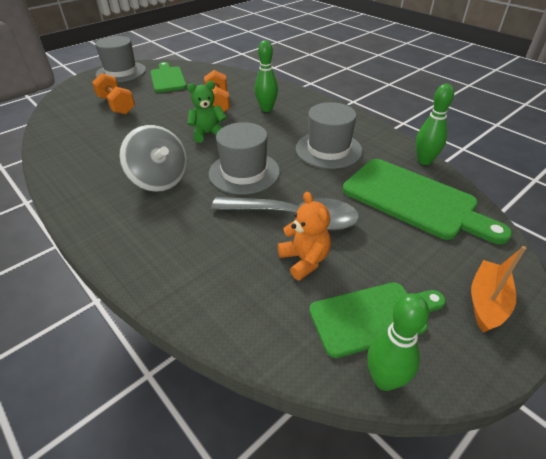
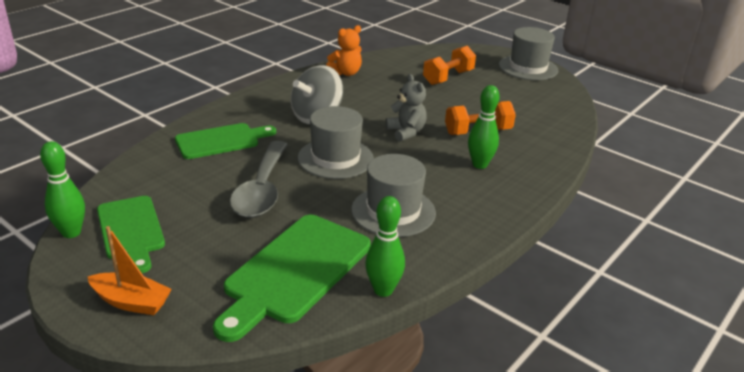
camera: 80 degrees right, 10 degrees down
green cutting board [150,62,187,93] -> green cutting board moved to [175,123,276,159]
green teddy bear [187,81,227,143] -> grey teddy bear [385,74,427,142]
orange teddy bear [278,192,331,281] -> orange teddy bear moved to [326,25,362,76]

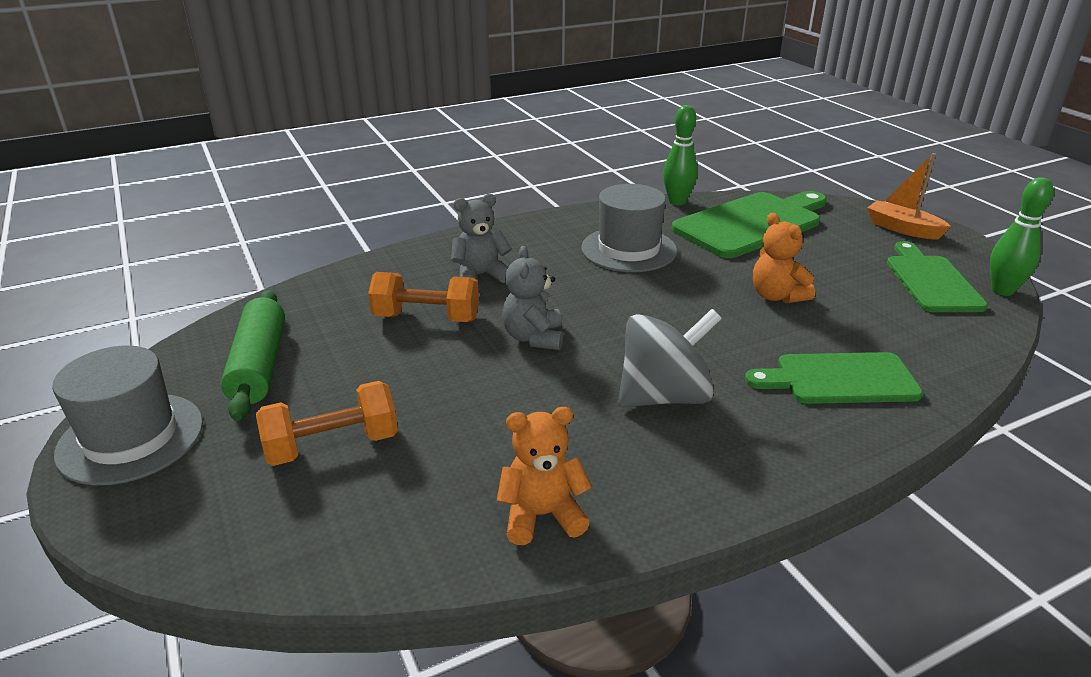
camera: 155 degrees left, 0 degrees up
grey spoon [230,141,288,218] -> orange teddy bear [753,213,815,304]
grey hat [298,106,374,179] -> none
green bowling pin [468,85,499,169] -> grey teddy bear [451,194,512,283]
none -> green rolling pin [221,290,285,421]

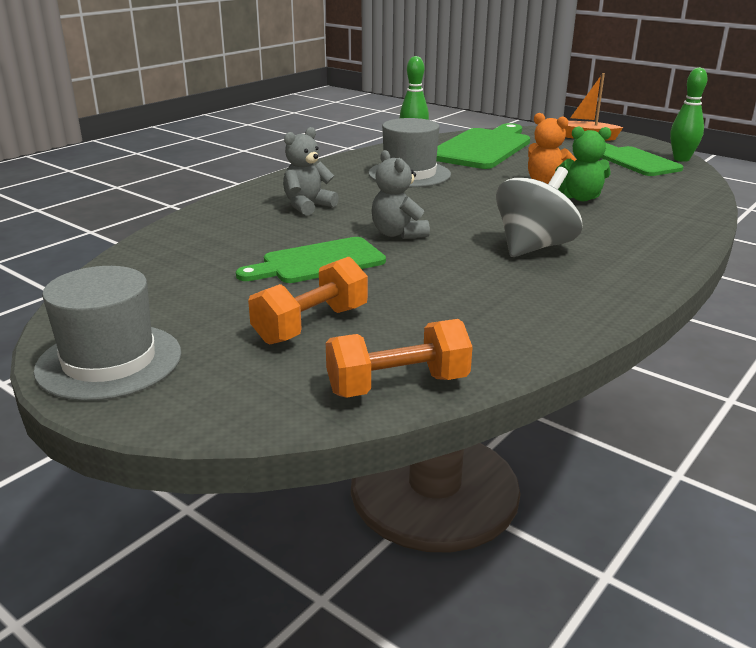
camera: 25 degrees left, 5 degrees down
green rolling pin [221,290,285,421] -> none
orange dumbbell [368,272,479,322] -> orange dumbbell moved to [326,319,473,398]
orange teddy bear [497,407,592,545] -> none
green cutting board [745,352,923,404] -> green cutting board moved to [236,237,386,283]
none -> green teddy bear [555,127,611,201]

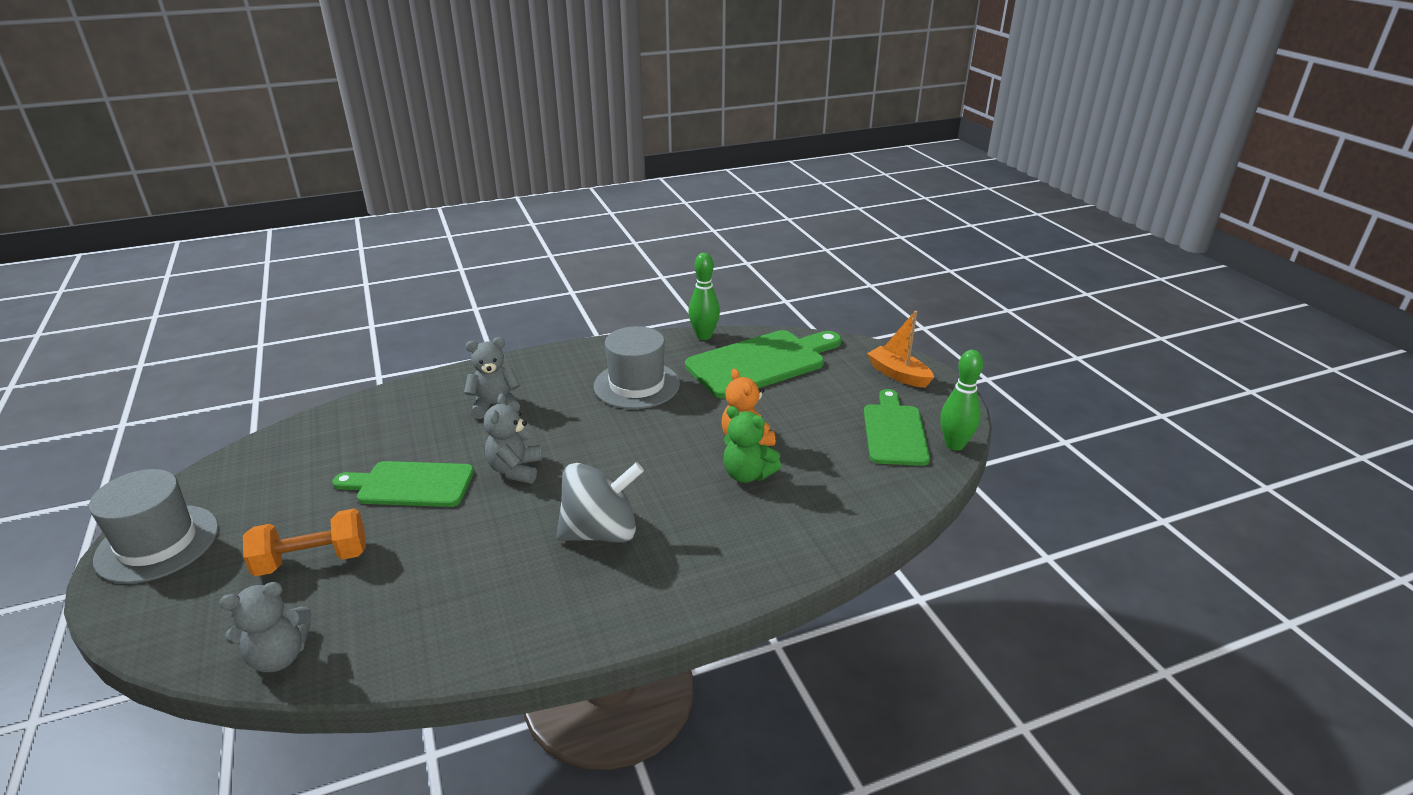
camera: 30 degrees right, 5 degrees up
orange dumbbell [326,319,473,398] -> grey teddy bear [220,582,312,672]

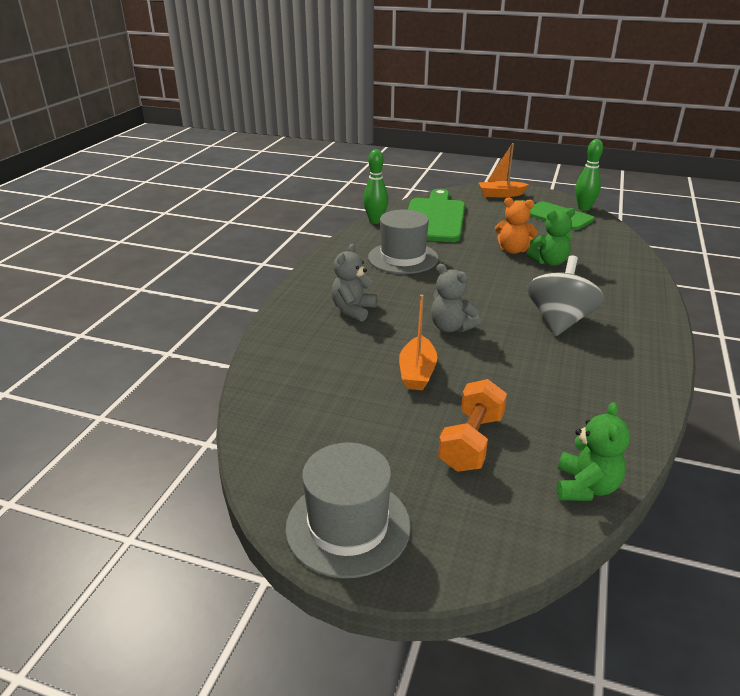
camera: 50 degrees left, 0 degrees up
grey teddy bear [220,582,312,672] -> green teddy bear [557,402,630,501]
green cutting board [332,461,474,507] -> orange boat [399,295,437,390]

